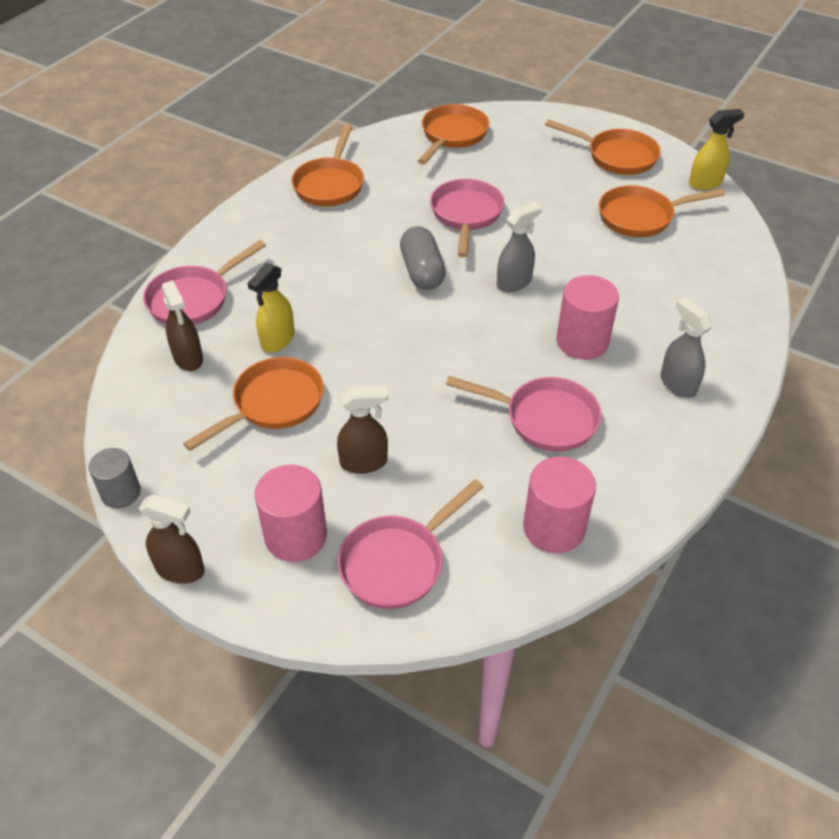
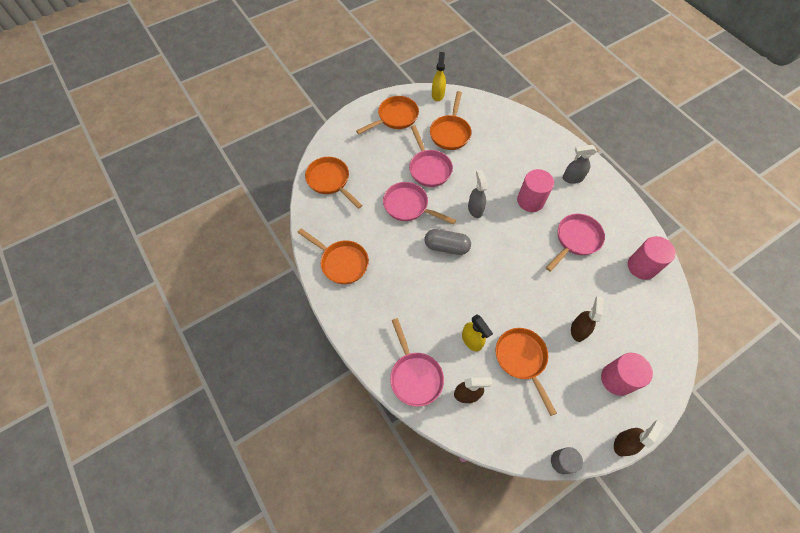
camera: 65 degrees left, 15 degrees up
pink pan [337,479,483,609] -> pink pan moved to [409,125,453,187]

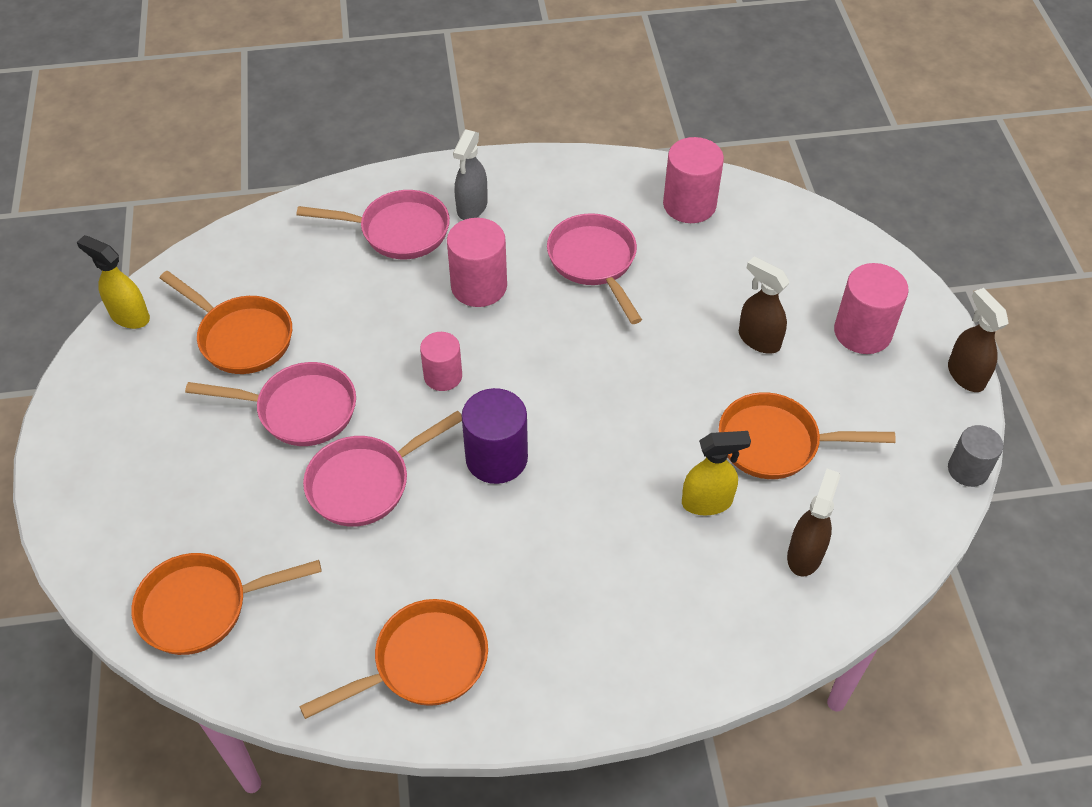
camera: 65 degrees left, 10 degrees down
orange pan [356,96,419,134] -> none
pink pan [390,318,444,407] -> pink pan moved to [297,190,450,259]
grey capsule [425,229,471,255] -> purple cylinder [461,388,528,484]
grey spray bottle [468,170,487,218] -> pink cylinder [420,332,462,391]

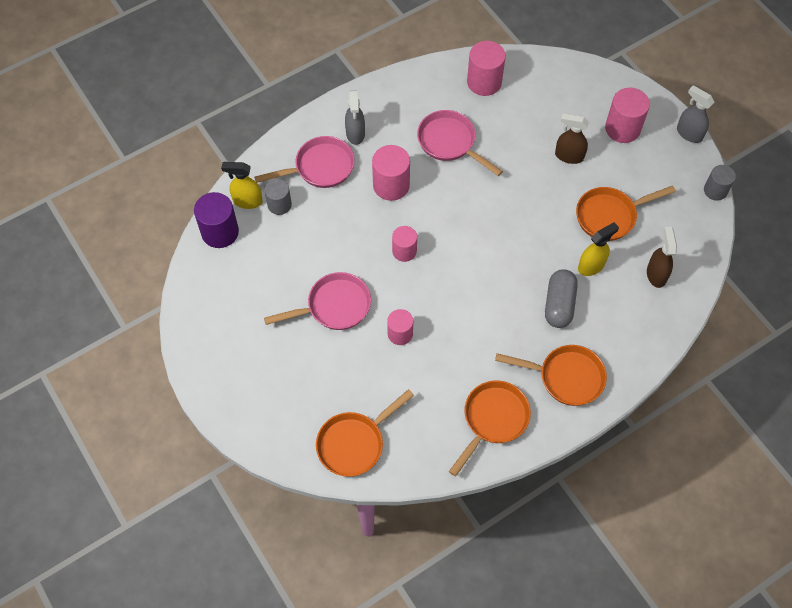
camera: 25 degrees left, 10 degrees up
yellow spray bottle [77,235,150,329] -> yellow spray bottle moved to [221,162,263,209]
orange pan [160,271,292,374] -> orange pan moved to [495,345,607,406]
pink pan [303,410,462,527] -> pink cylinder [387,309,413,345]
purple cylinder [461,388,528,484] -> purple cylinder moved to [194,192,239,248]
brown spray bottle [948,288,1008,392] -> grey spray bottle [677,85,714,143]
none -> grey cylinder [265,179,292,215]
none -> grey capsule [545,269,578,328]

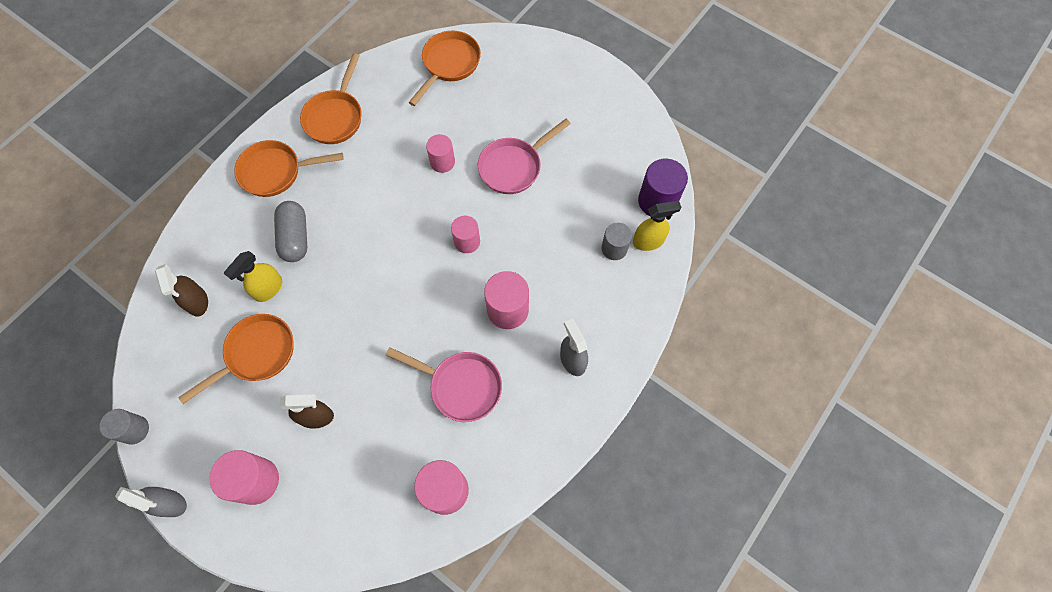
camera: 160 degrees right, 5 degrees up
pink pan [254,136,355,188] -> none

